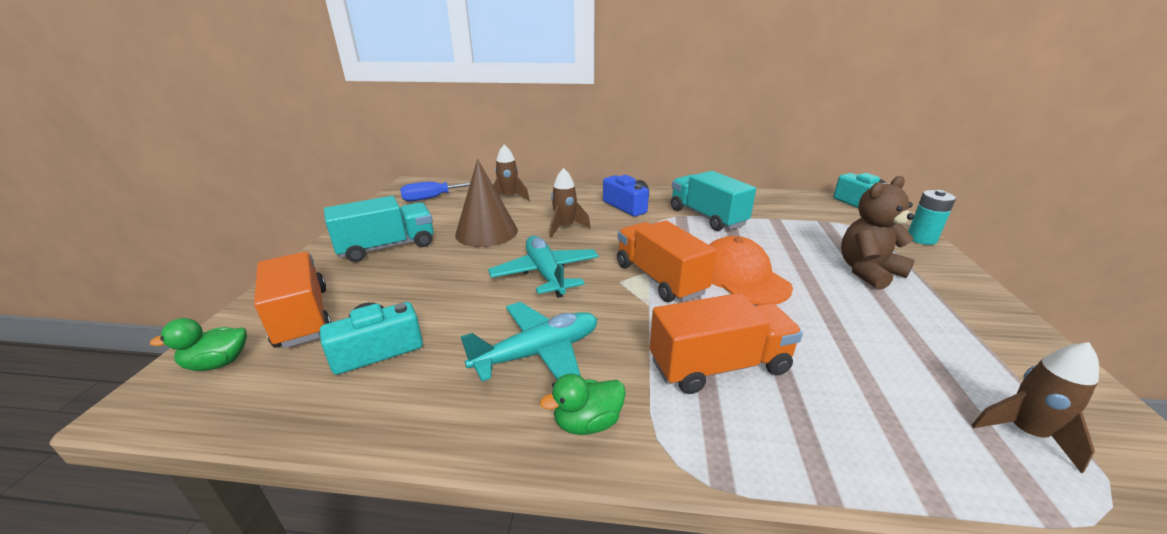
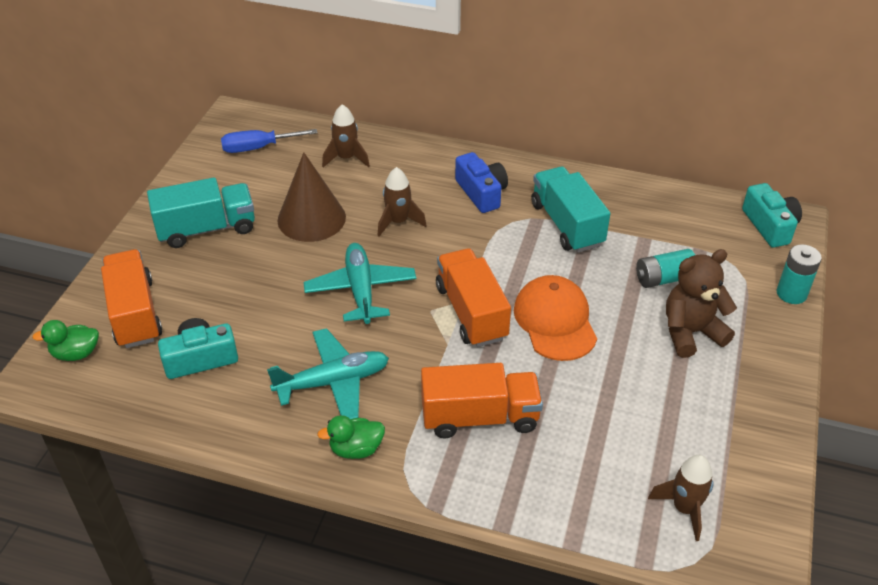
camera: 10 degrees right, 15 degrees up
none -> turquoise battery [636,249,695,288]

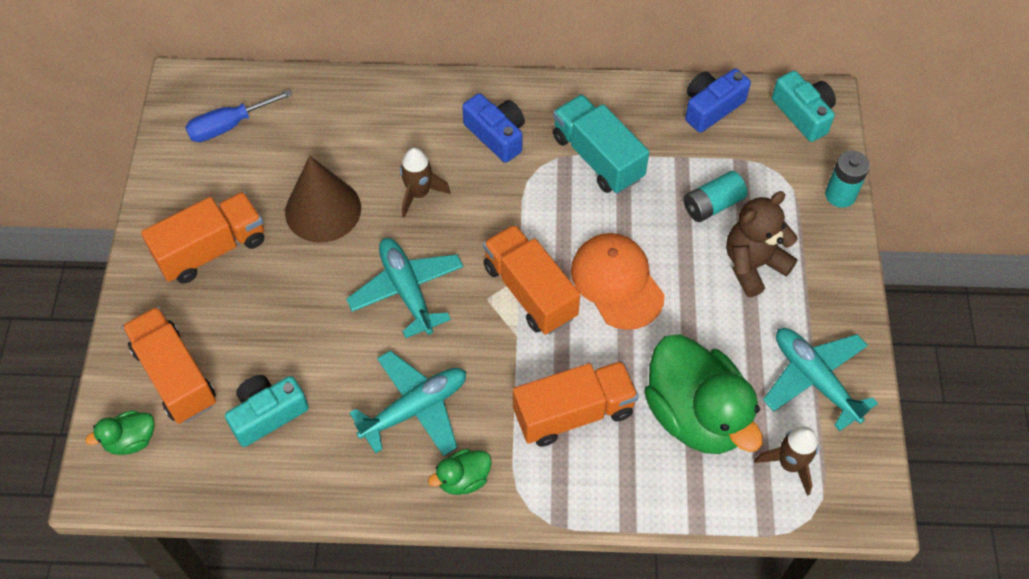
camera: 15 degrees left, 15 degrees up
turquoise truck [147,177,255,248] -> orange truck [141,192,264,284]
brown rocket [322,104,370,168] -> none
none -> green duck [644,334,763,454]
none -> blue camera [685,69,751,133]
none -> turquoise plane [763,328,878,431]

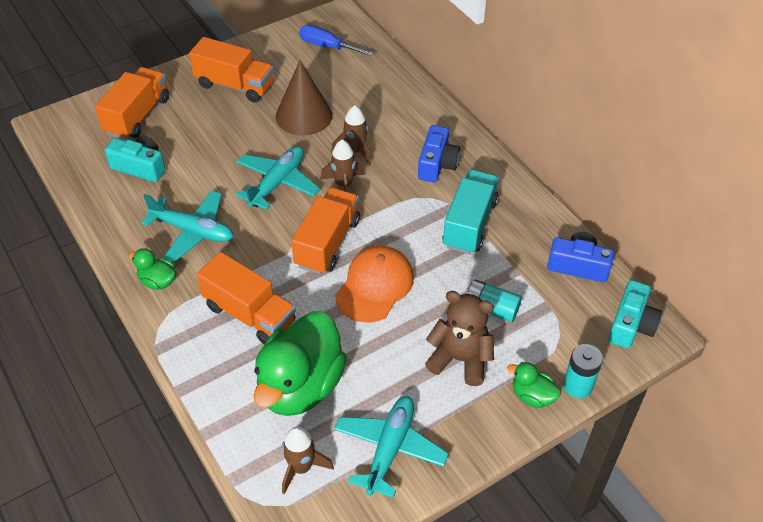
camera: 55 degrees right, 10 degrees down
green duck [85,410,154,455] -> green duck moved to [507,362,561,408]
none -> brown rocket [320,140,365,192]

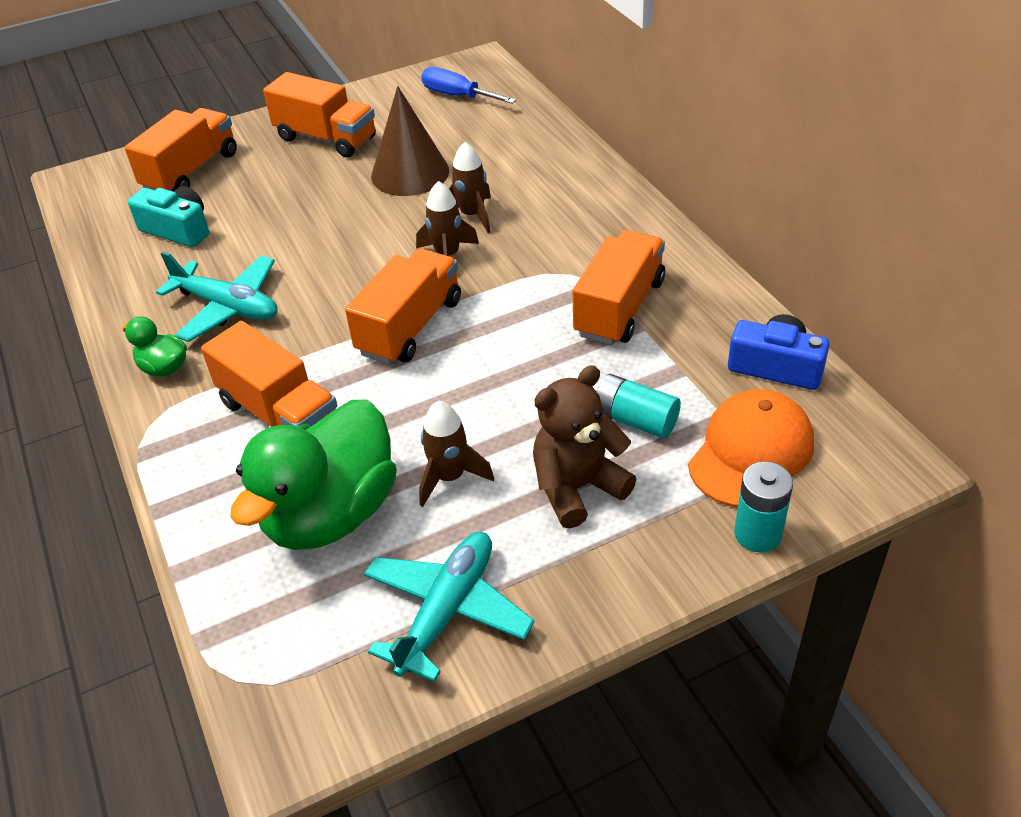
camera: 10 degrees right, 5 degrees down
turquoise plane [235,146,320,210] -> none
brown rocket [282,426,334,494] -> brown rocket moved to [419,401,494,507]
orange cap [335,245,414,323] -> orange cap moved to [688,389,814,507]
blue camera [418,125,460,182] -> none
brown teddy bear [425,291,494,386] -> brown teddy bear turned 60 degrees counterclockwise [533,365,636,528]
turquoise truck [442,170,499,254] -> orange truck [573,230,665,345]
green duck [507,362,561,408] -> none
turquoise camera [608,280,662,349] -> none

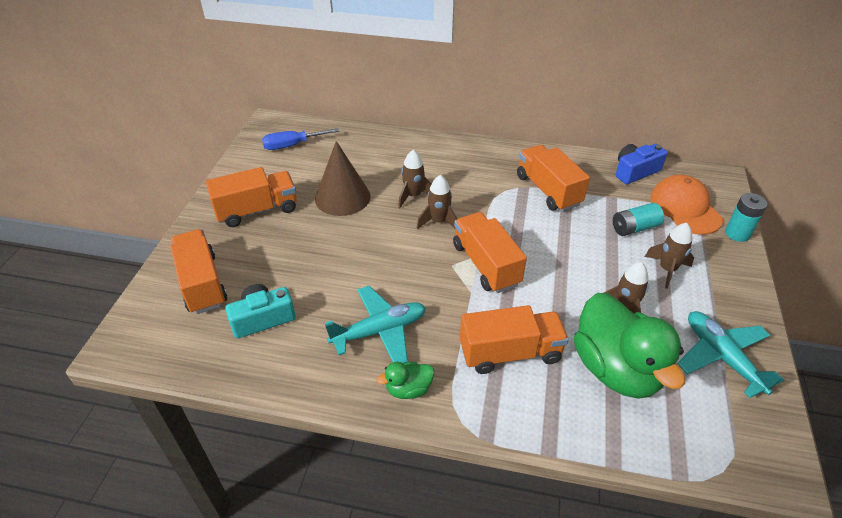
camera: 55 degrees left, 0 degrees up
brown teddy bear [533,365,636,528] -> brown rocket [645,223,694,289]

